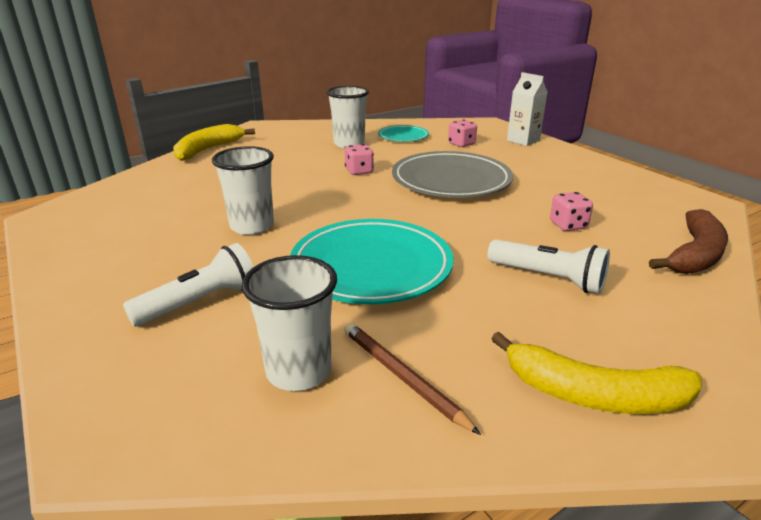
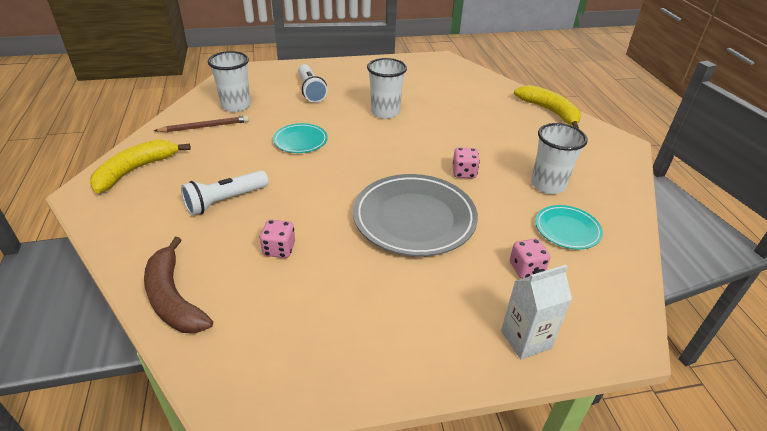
camera: 110 degrees right, 10 degrees up
turquoise plate [290,219,454,304] -> turquoise plate [273,123,328,153], size x0.52

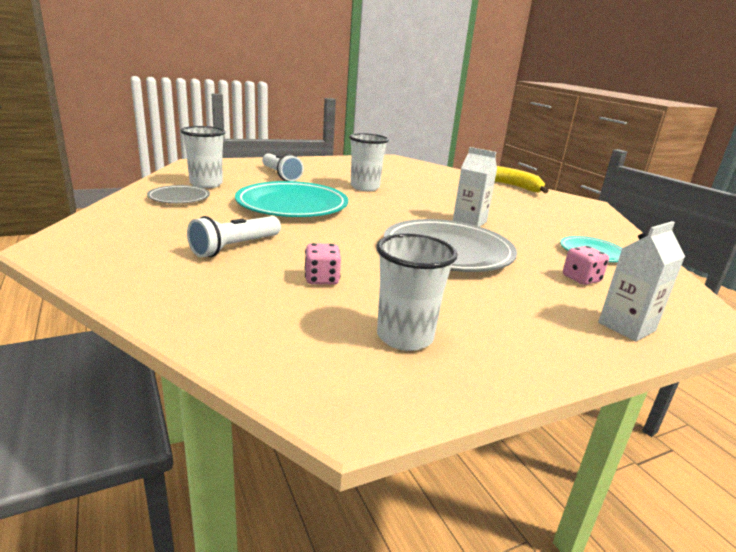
camera: 15 degrees left, 15 degrees down
yellow banana [90,140,191,193] -> none
brown banana [144,237,213,333] -> none
brown pencil [154,116,249,132] -> grey plate [147,185,210,203]
turquoise plate [273,123,328,153] -> turquoise plate [235,181,348,217], size x1.92
pink dice [453,148,480,178] -> white carton [453,147,497,227]
white cup [531,123,588,194] -> white cup moved to [376,233,457,351]

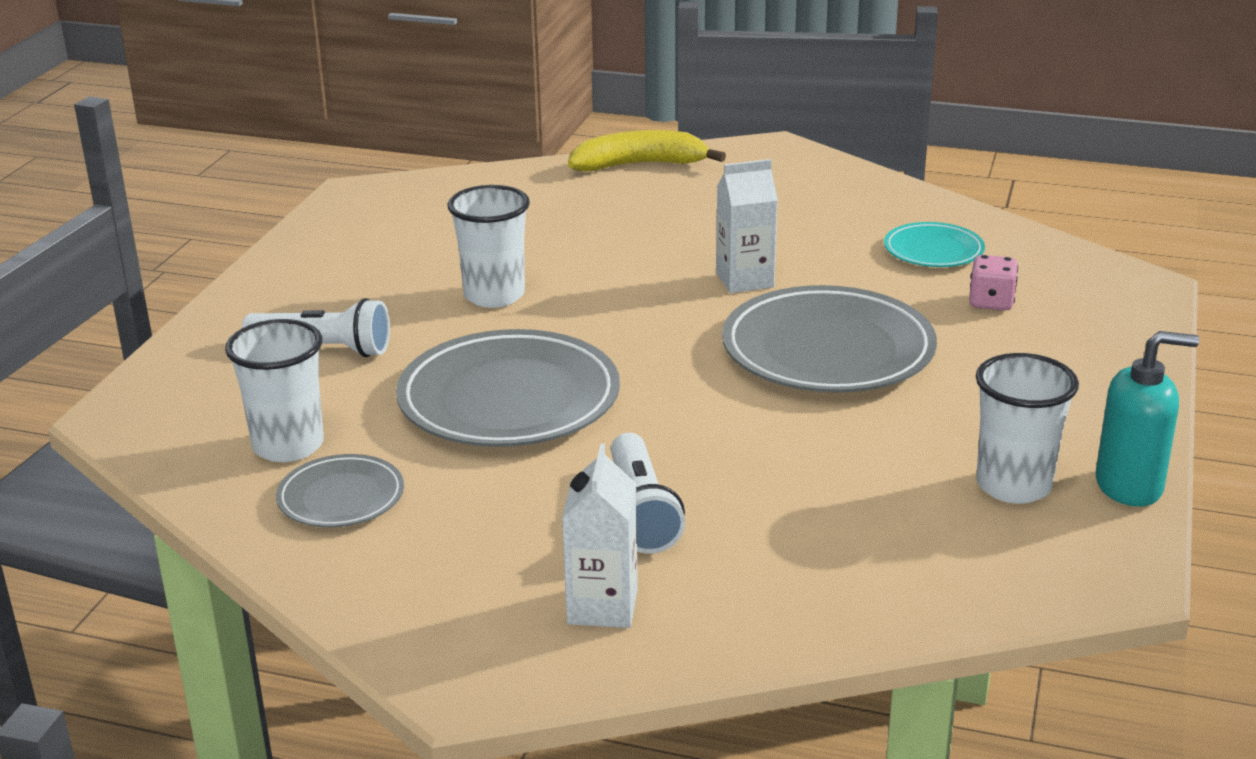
camera: 45 degrees left, 5 degrees up
turquoise plate [235,181,348,217] -> grey plate [396,329,620,447]
pink dice [305,243,341,285] -> none
white carton [598,221,685,341] -> white carton moved to [562,444,638,628]
none -> turquoise soap dispenser [1096,331,1199,507]

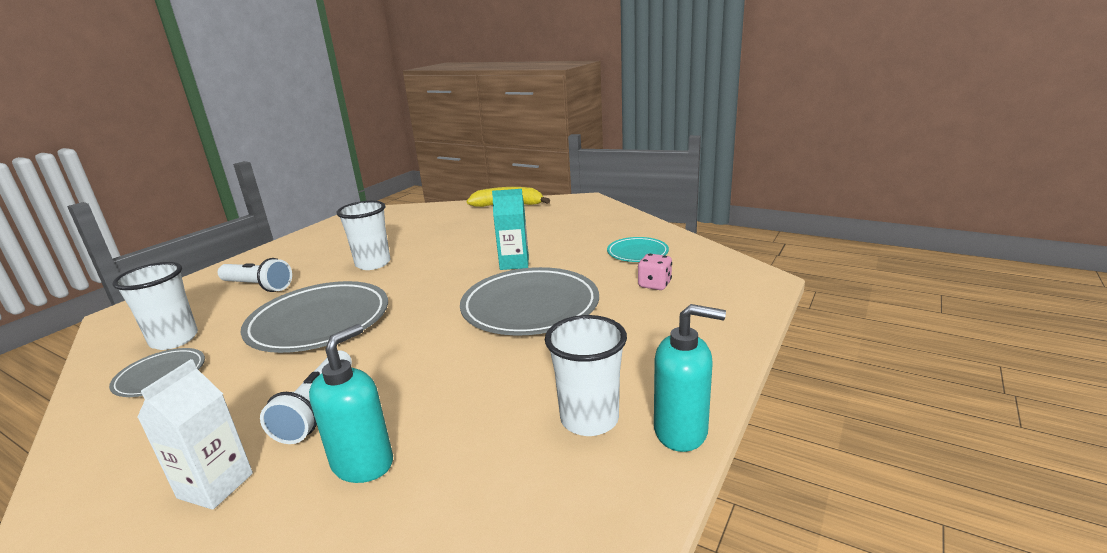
camera: 15 degrees right, 5 degrees down
white carton [716,159,778,293] -> turquoise carton [492,189,529,270]
none -> turquoise soap dispenser [309,324,393,483]

